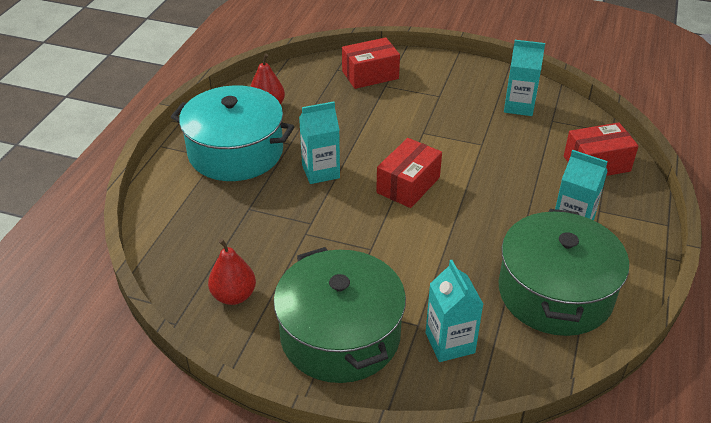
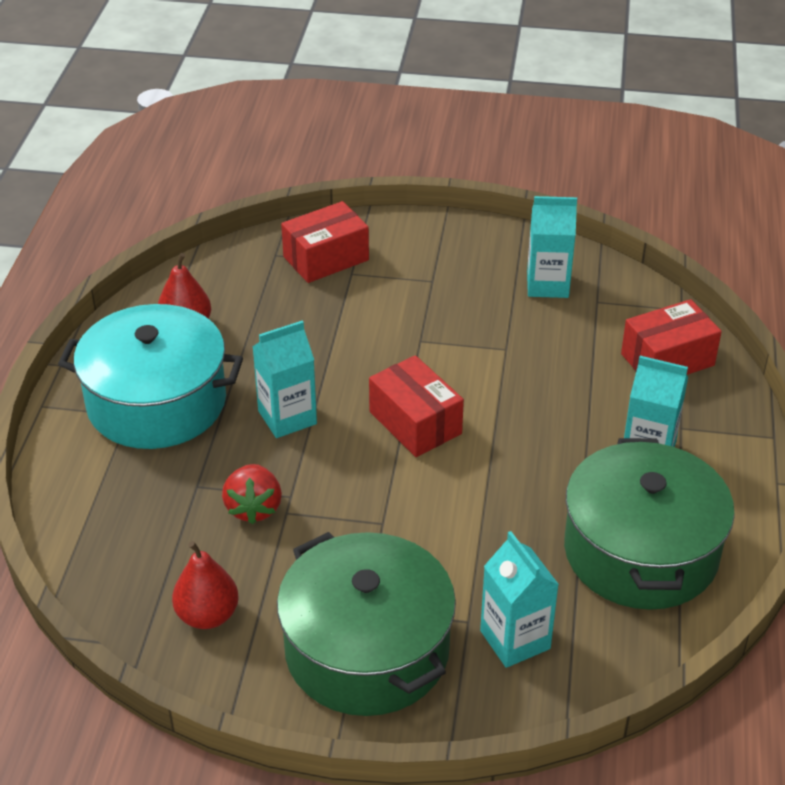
camera: 10 degrees left, 0 degrees up
red box [376,138,442,208] -> red box turned 60 degrees counterclockwise [369,355,464,457]
none -> red strawberry [222,464,282,524]

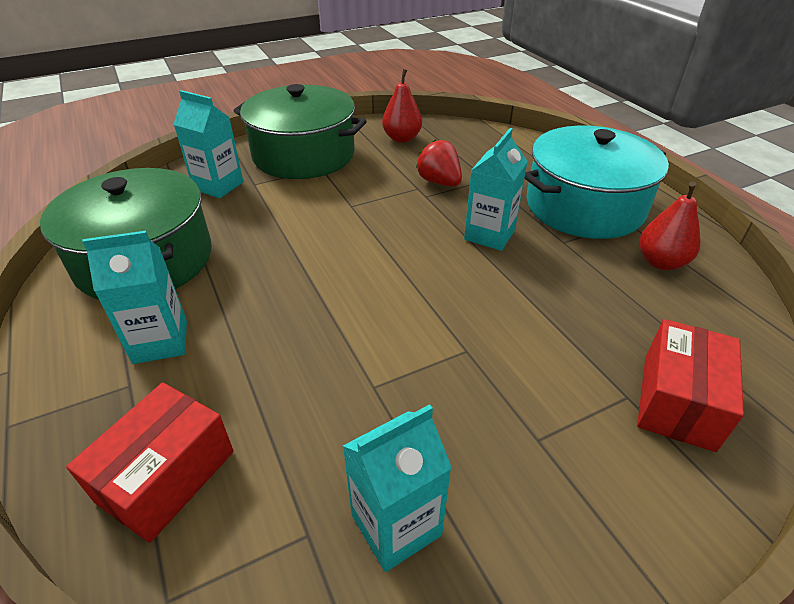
camera: 145 degrees right, 0 degrees up
red box [369,355,464,457] -> none

